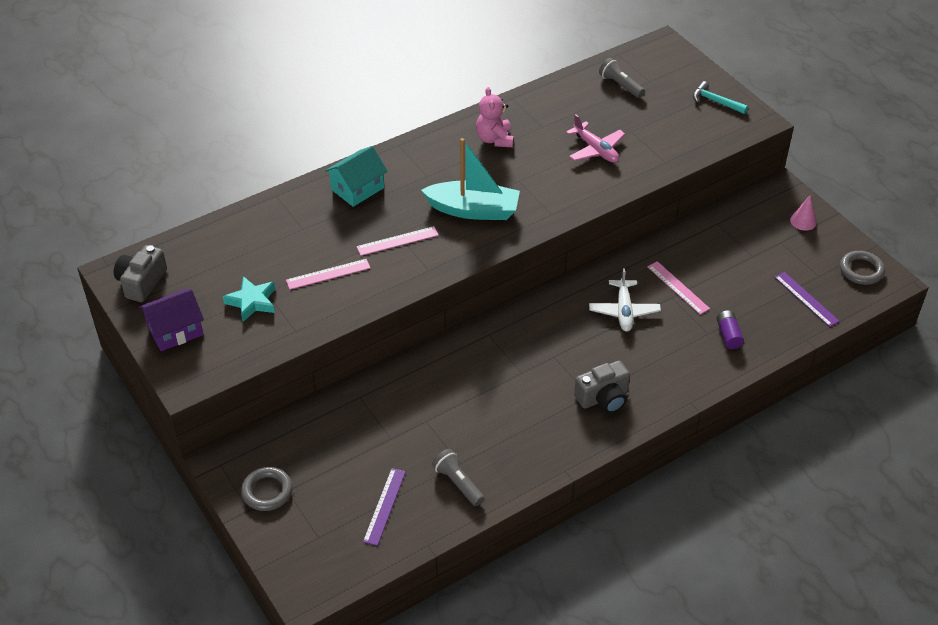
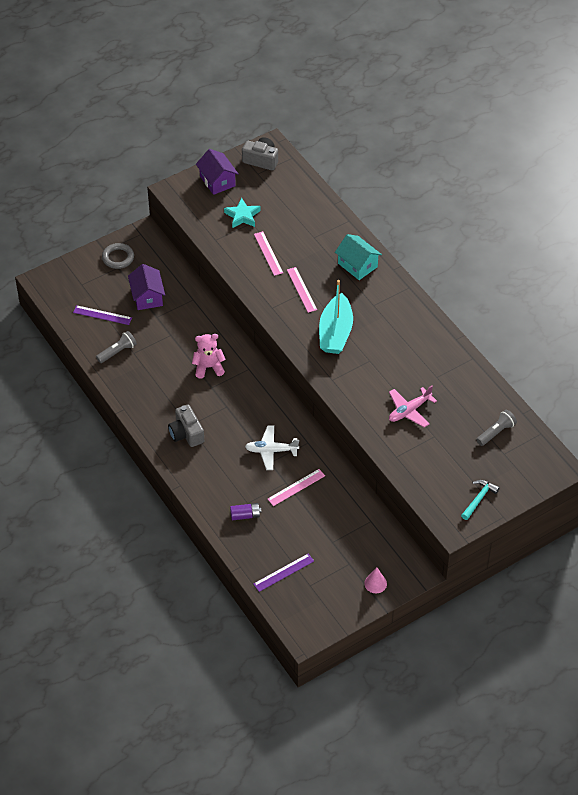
camera: 90 degrees right, 5 degrees up
pink teddy bear [476,87,514,147] -> pink teddy bear moved to [192,334,226,379]
grey ring [840,251,885,285] -> none
none -> purple house [128,264,165,310]

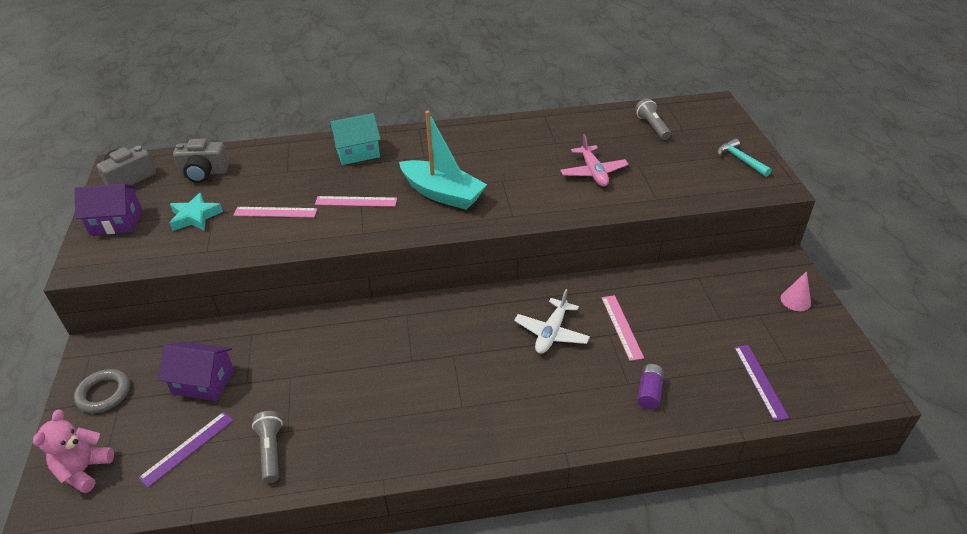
camera: 65 degrees left, 10 degrees down
grey camera [168,404,204,447] -> grey camera moved to [173,139,229,183]
pink teddy bear [192,334,226,379] -> pink teddy bear moved to [33,410,114,493]

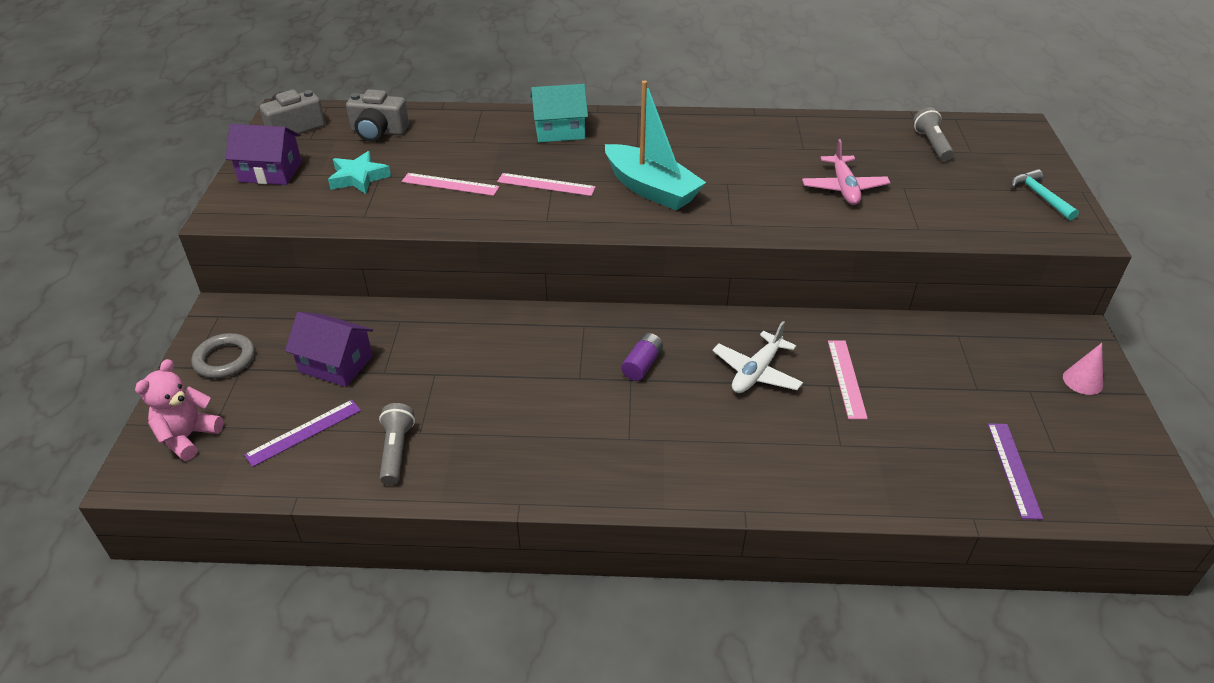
camera: 10 degrees right, 0 degrees up
purple battery [637,364,664,409] -> purple battery moved to [621,333,663,381]

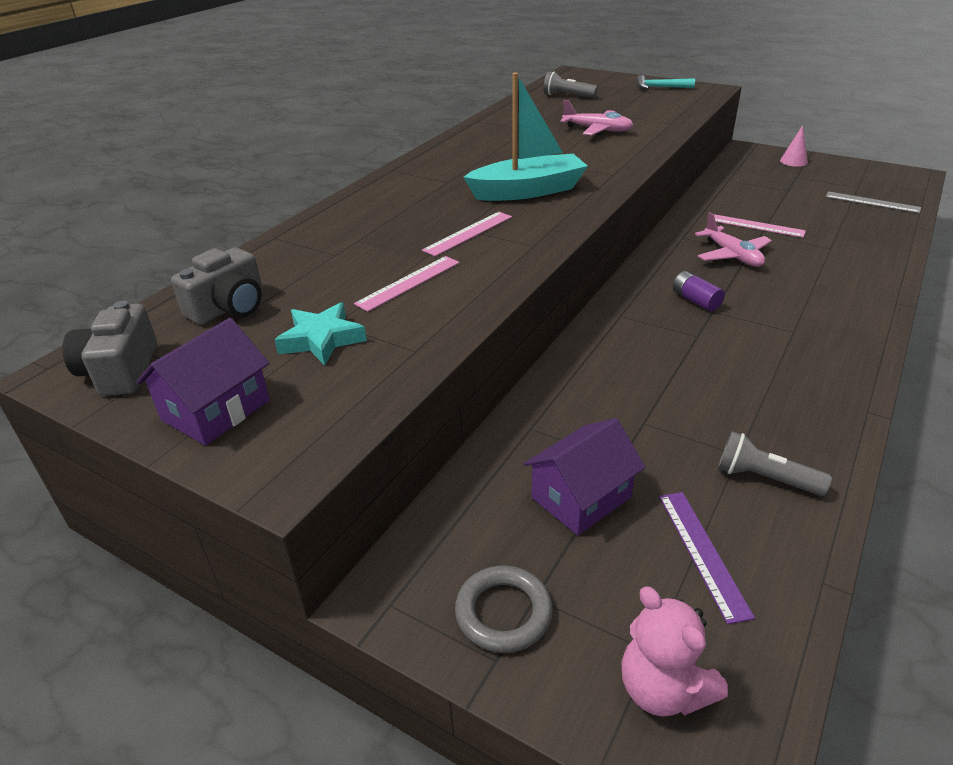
camera: 60 degrees left, 5 degrees down
turquoise house [530,84,588,142] -> none
white plane [713,321,803,393] -> pink plane [695,212,772,267]
purple ruler [988,423,1043,520] -> grey ruler [825,191,921,213]

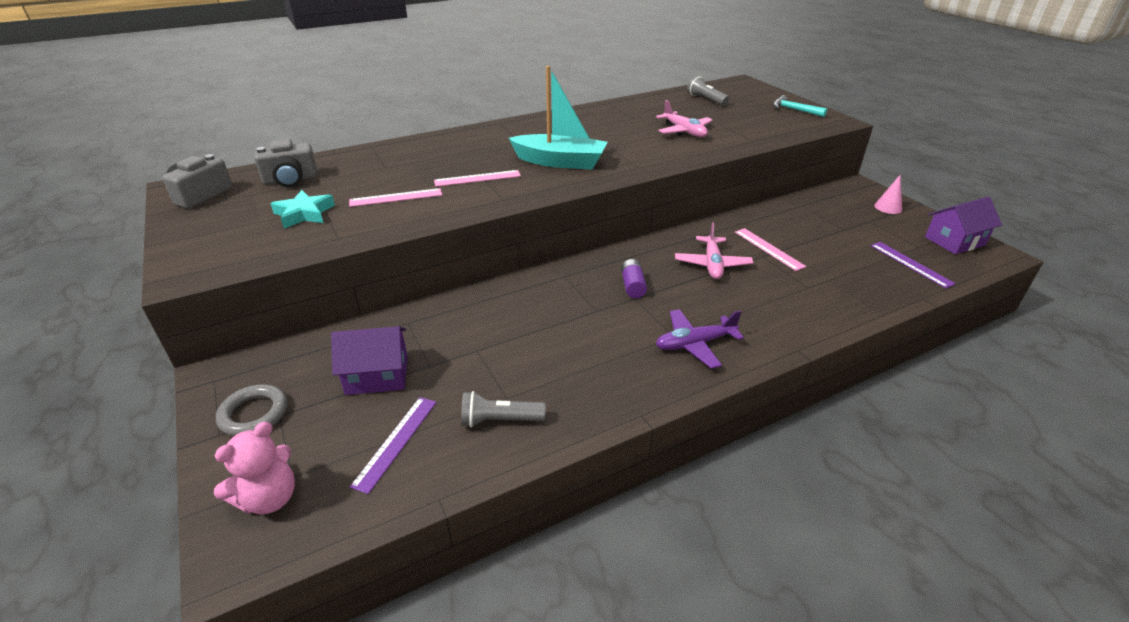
camera: 30 degrees right, 0 degrees up
purple house [136,318,270,445] -> purple house moved to [925,197,1002,255]
pink teddy bear [621,586,728,717] -> pink teddy bear turned 135 degrees counterclockwise [214,422,295,515]
grey flashlight [718,431,832,496] -> grey flashlight turned 60 degrees counterclockwise [461,391,546,427]
grey ruler [825,191,921,213] -> purple ruler [871,242,956,288]
none -> purple plane [656,309,744,369]

